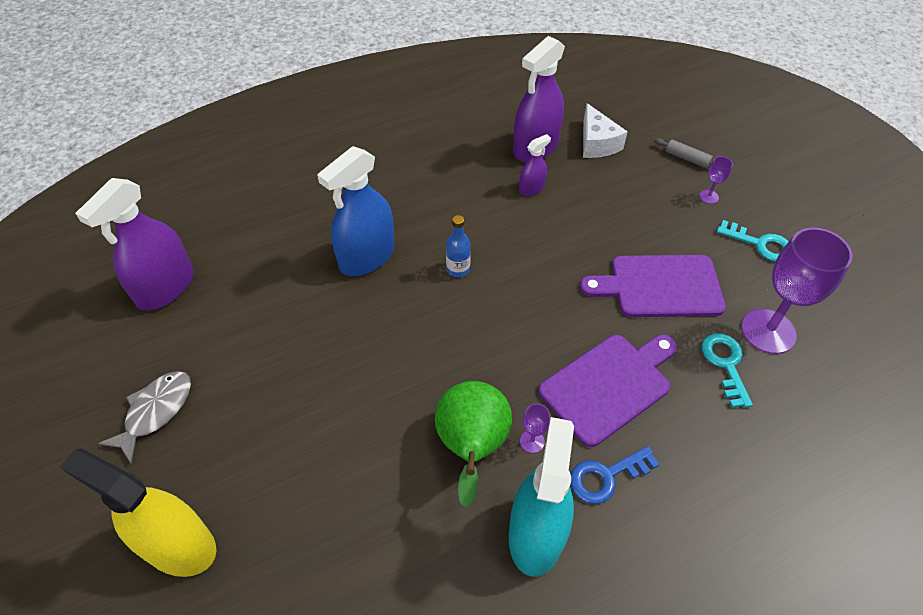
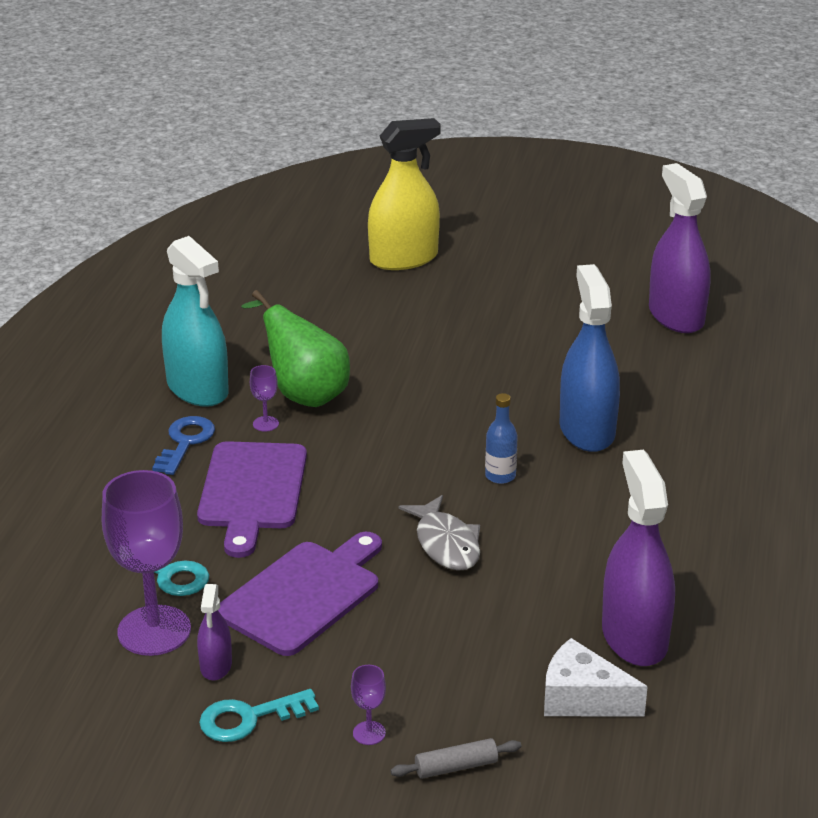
camera: 130 degrees right, 20 degrees down
grey fish [98,371,191,463] -> grey fish moved to [399,495,480,571]
purple spray bottle [519,134,551,196] -> purple spray bottle moved to [197,584,232,681]

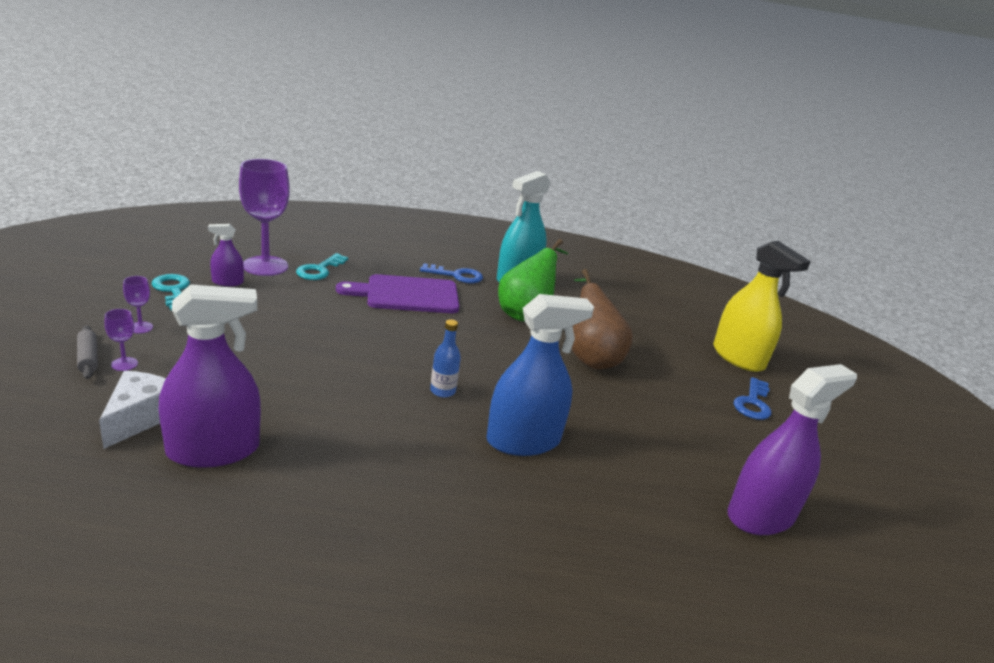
camera: 75 degrees right, 5 degrees down
purple cutting board [218,532,382,656] -> none
purple goblet [250,365,279,432] -> purple goblet moved to [105,309,138,371]
grey fish [399,495,480,571] -> none
none -> brown pear [571,269,633,369]
none -> blue key [734,377,771,420]

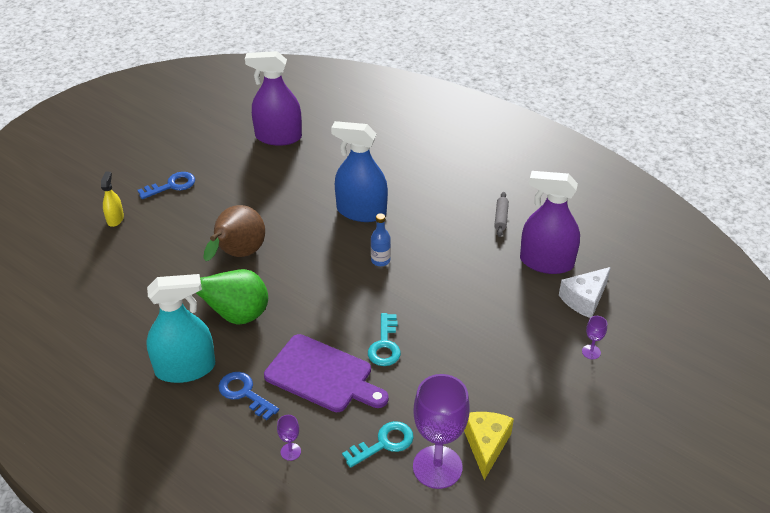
camera: 140 degrees left, 15 degrees up
grey rolling pin [77,325,98,379] -> grey rolling pin moved to [494,192,509,237]
purple goblet [123,276,153,333] -> purple goblet moved to [277,415,301,461]
turquoise key [151,274,190,311] -> turquoise key moved to [368,313,401,366]
purple spray bottle [208,224,244,286] -> yellow cheese [464,412,514,480]
yellow spray bottle [713,241,811,372] -> yellow spray bottle [101,172,124,227], size x0.49

